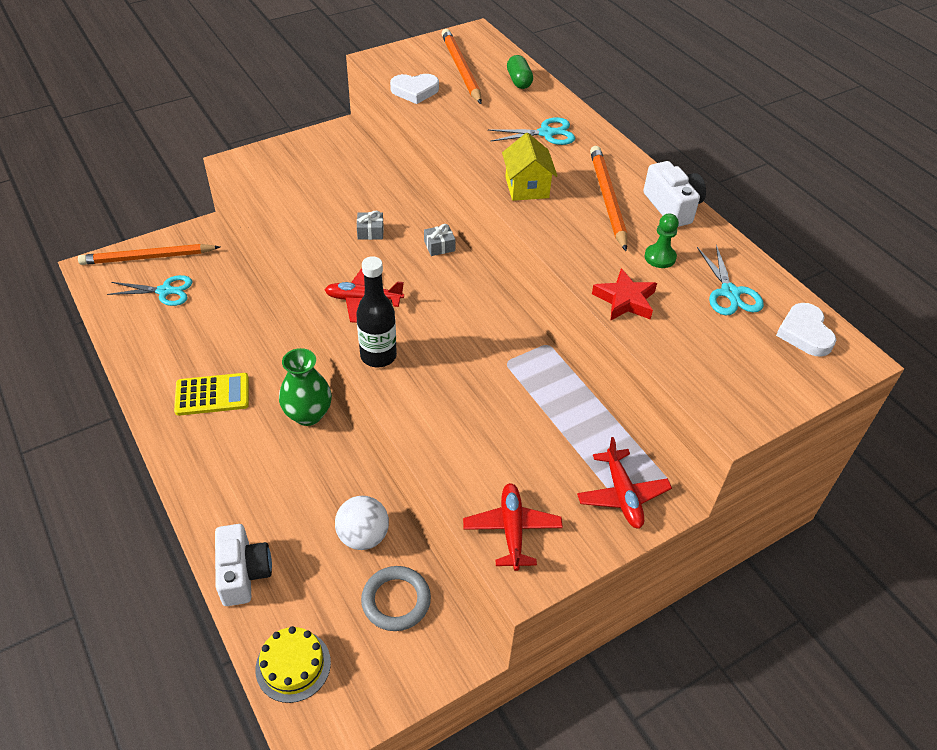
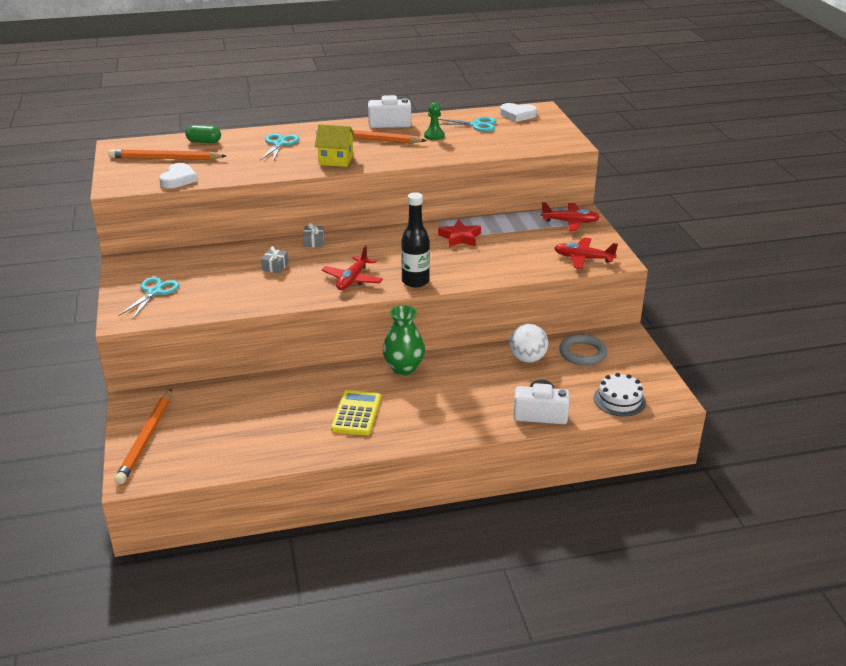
camera: 70 degrees left, 15 degrees down
turquoise scissors [107,275,193,306] -> turquoise scissors moved to [118,277,180,320]
yellow cake [256,626,331,703] -> white cake [594,373,646,417]
red star [592,268,657,321] -> red star moved to [438,220,481,247]

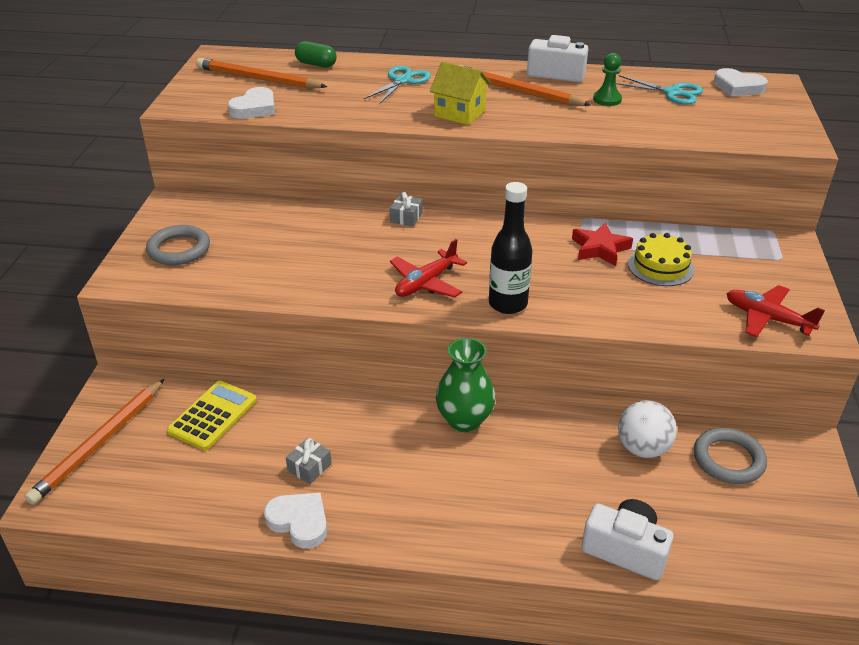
camera: 20 degrees right, 5 degrees up
turquoise scissors [118,277,180,320] -> grey ring [146,225,210,265]
grey gift [261,246,288,273] -> grey gift moved to [286,438,332,484]
yellow calculator [331,390,381,435] -> yellow calculator moved to [167,381,257,451]
red plane [541,202,600,231] -> none
white cake [594,373,646,417] -> none
none -> white heart [264,493,327,549]
none -> yellow cake [628,233,694,286]

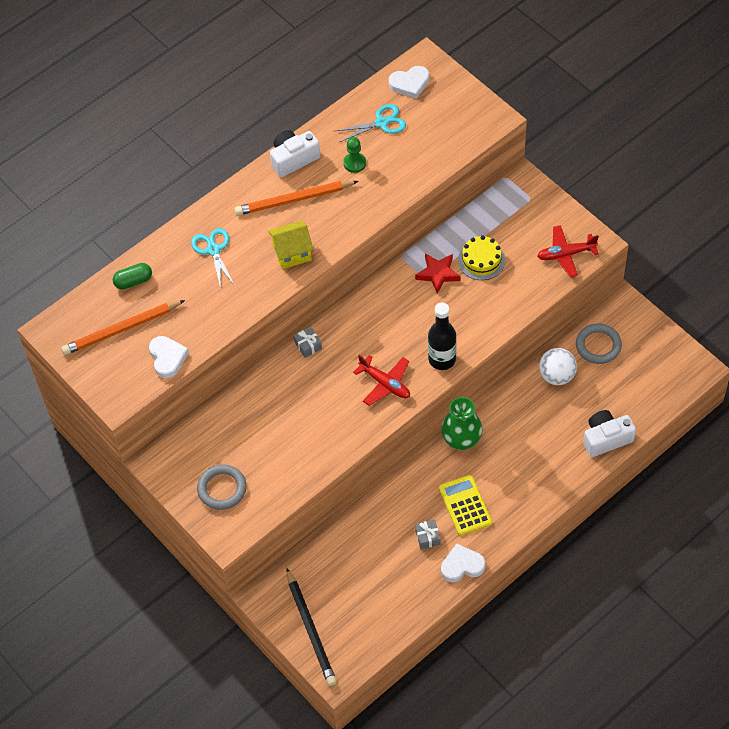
camera: 45 degrees left, 20 degrees up
orange pencil [24,379,164,505] -> black pencil [287,568,337,686]
yellow calculator [167,381,257,451] -> yellow calculator moved to [439,475,492,536]
red plane [390,239,467,298] -> red plane turned 45 degrees counterclockwise [353,355,410,406]

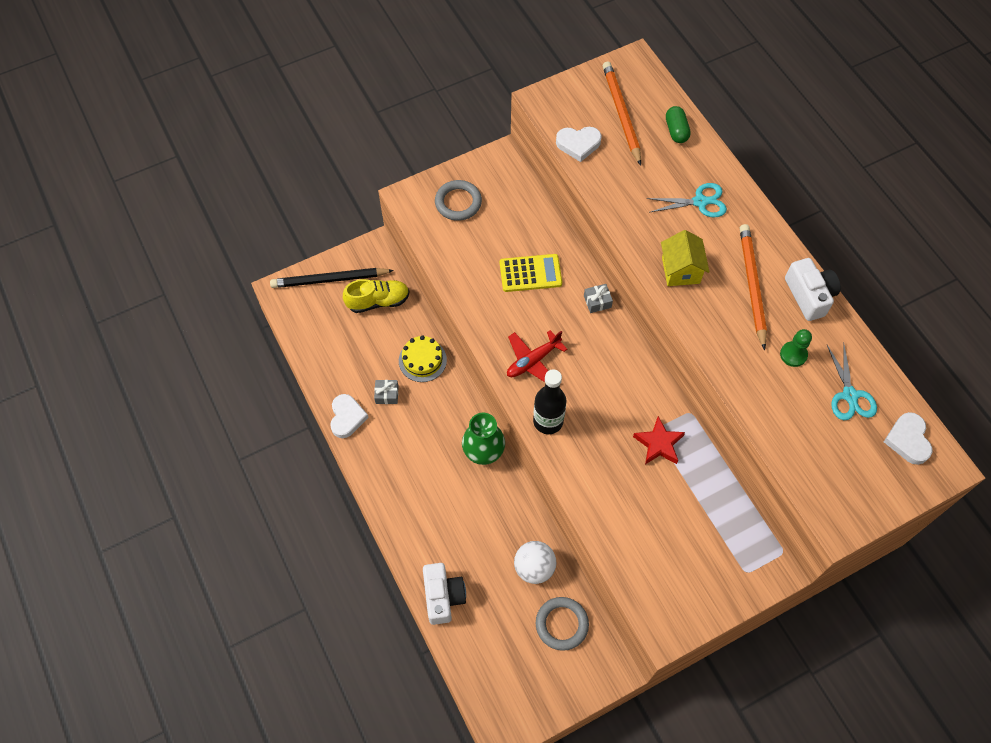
camera: 100 degrees right, 5 degrees up
yellow calculator [439,475,492,536] -> yellow calculator moved to [500,254,562,292]
yellow cake [458,235,505,280] -> yellow cake moved to [399,335,447,382]
red plane [537,225,599,277] -> none
none -> yellow shoe [343,279,410,313]

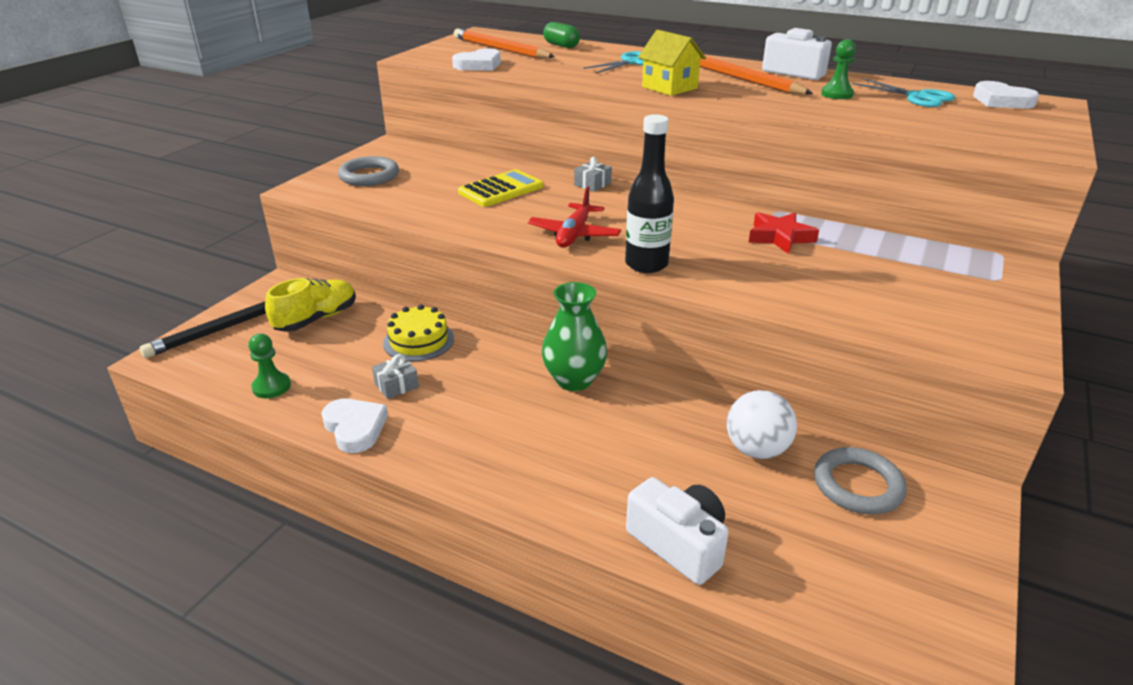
camera: 35 degrees left, 30 degrees down
none -> green pawn [248,334,291,398]

